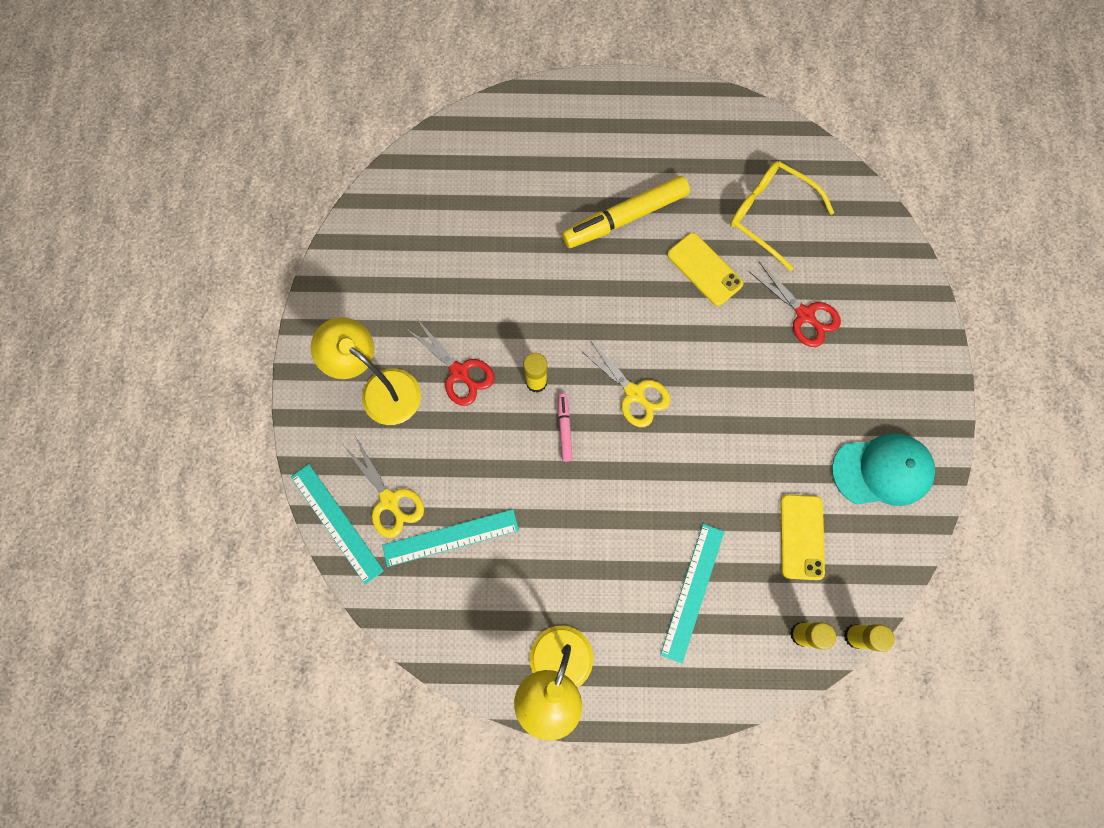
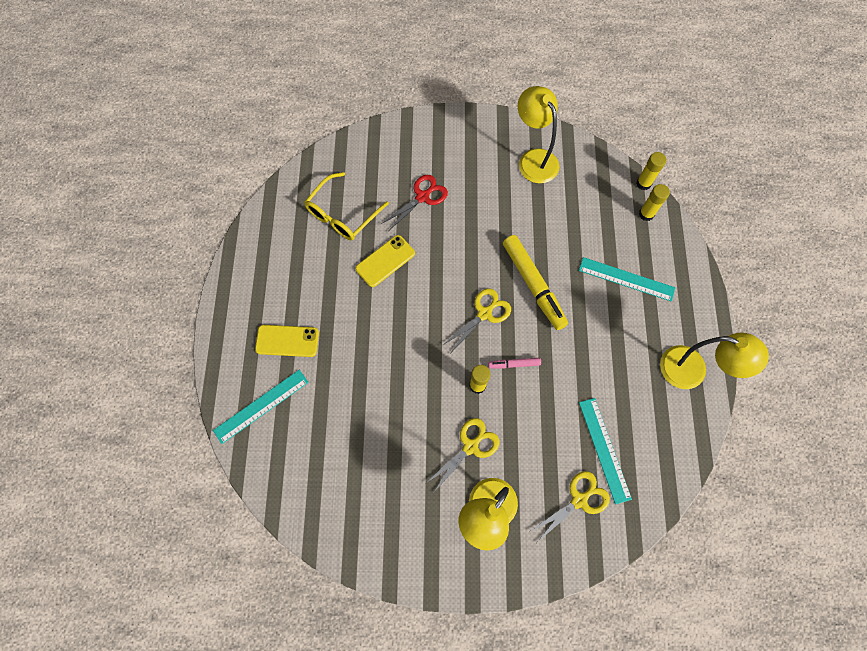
camera: 90 degrees left, 5 degrees down
turquoise ruler [291,464,384,585] -> turquoise ruler moved to [213,370,309,444]
red scissors [406,319,494,406] -> yellow scissors [425,418,499,492]
yellow marker [562,176,690,248] -> yellow marker moved to [503,235,568,330]
yellow phone [780,494,825,580] -> yellow phone moved to [255,325,319,357]
turquoise cap [832,433,935,506] -> yellow lamp [518,86,559,183]

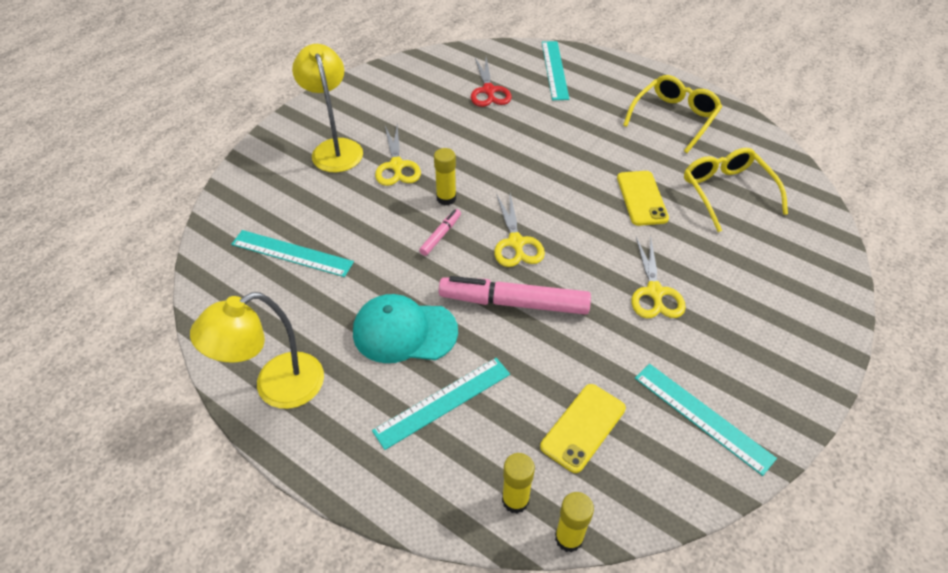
camera: 125 degrees right, 20 degrees down
yellow phone [255,325,319,357] -> yellow phone moved to [540,384,626,473]
red scissors [381,175,448,230] -> red scissors moved to [471,57,512,107]
yellow marker [503,235,568,330] -> pink marker [439,276,591,315]
yellow lamp [518,86,559,183] -> turquoise ruler [635,364,777,476]
yellow scissors [531,471,610,541] -> yellow scissors moved to [632,236,686,318]
none -> turquoise cap [353,294,458,363]
none -> yellow glasses [623,75,722,153]

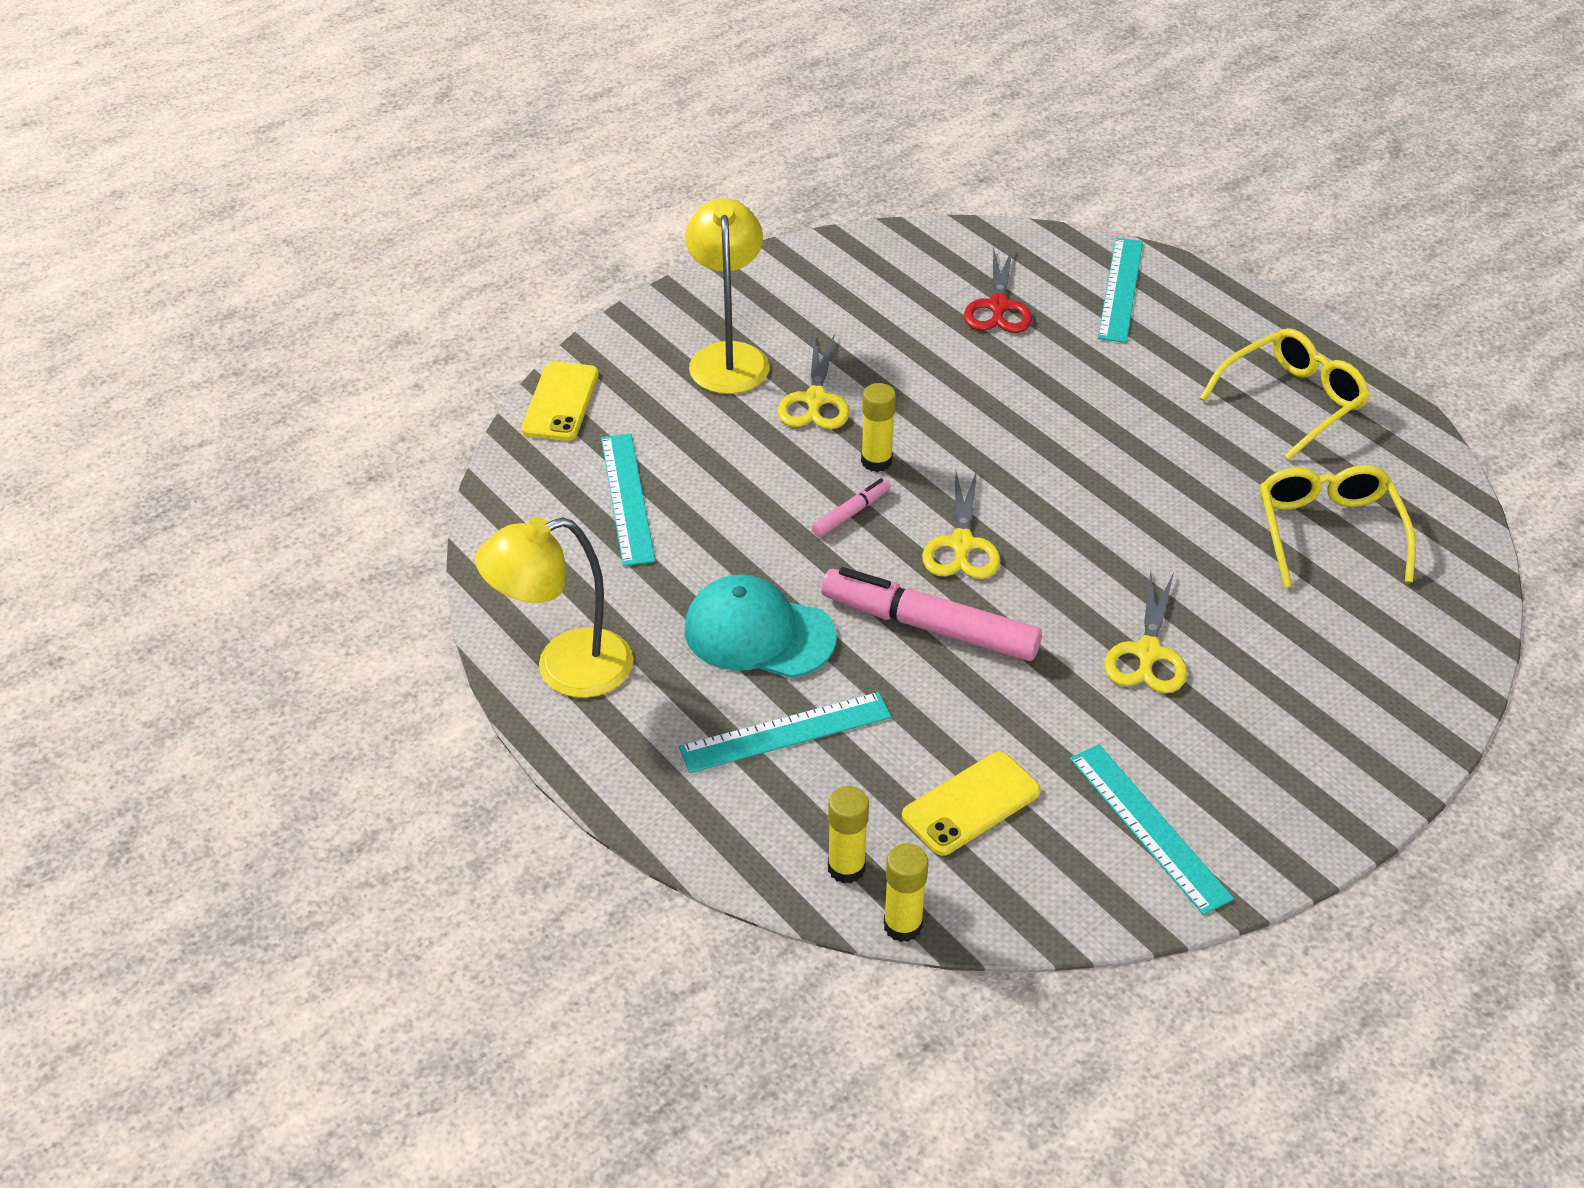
camera: 15 degrees right, 5 degrees down
turquoise ruler [231,230,354,277] -> turquoise ruler turned 45 degrees clockwise [601,434,656,566]
yellow phone [617,171,669,226] -> yellow phone moved to [521,362,599,441]

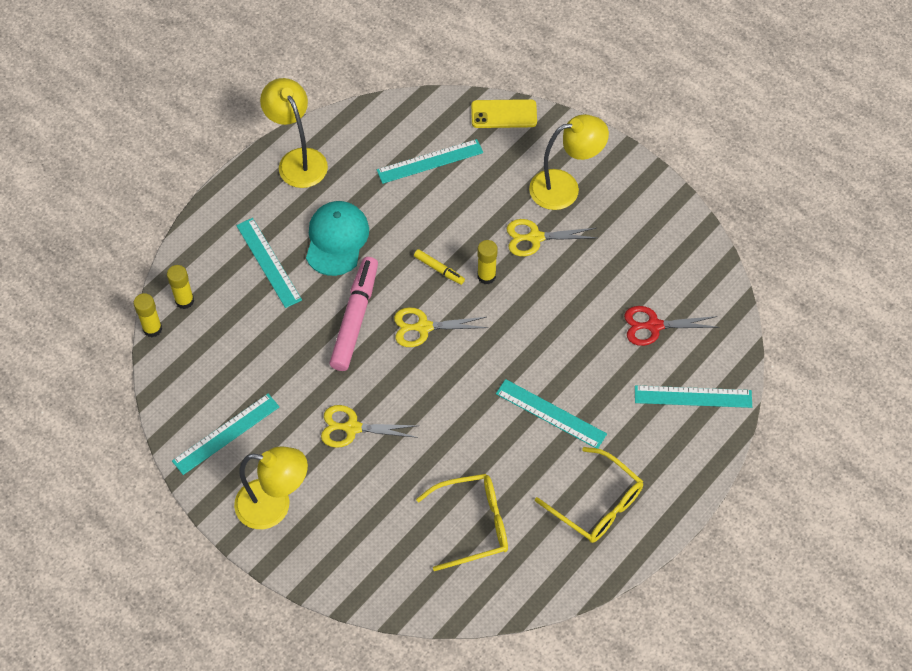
camera: 80 degrees right, 15 degrees up
pink marker [812,478,891,537] -> yellow marker [414,249,465,285]
yellow phone [902,751,1041,856] -> none
none -> yellow lamp [234,446,308,529]
none -> turquoise ruler [496,379,607,449]

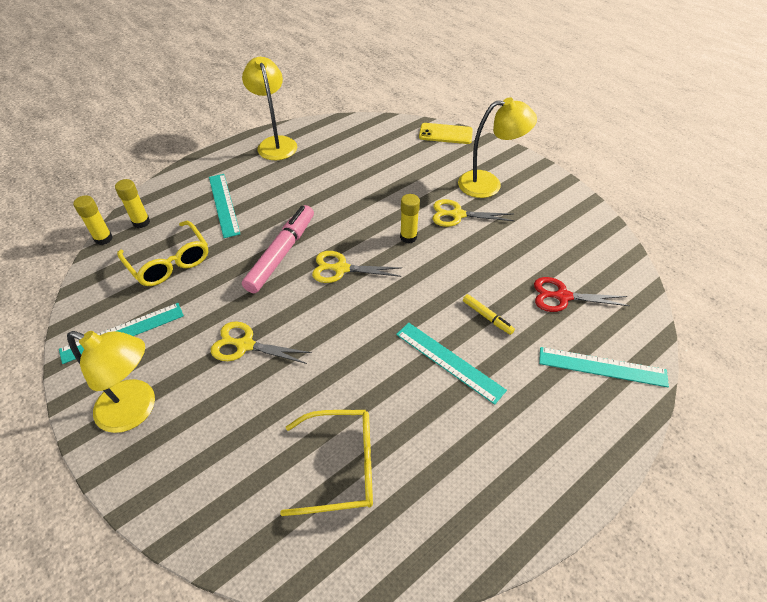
camera: 10 degrees right, 10 degrees down
turquoise cap [306,201,369,276] -> none
turquoise ruler [377,139,483,184] -> none
yellow marker [414,249,465,285] -> yellow marker moved to [463,294,515,335]
yellow glasses [535,447,643,543] -> yellow glasses moved to [117,221,208,286]

